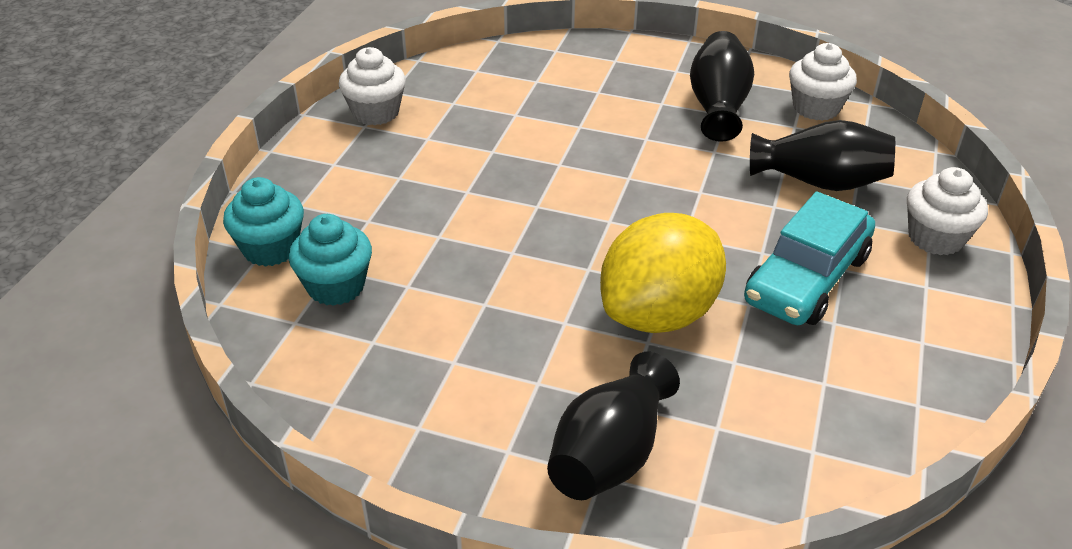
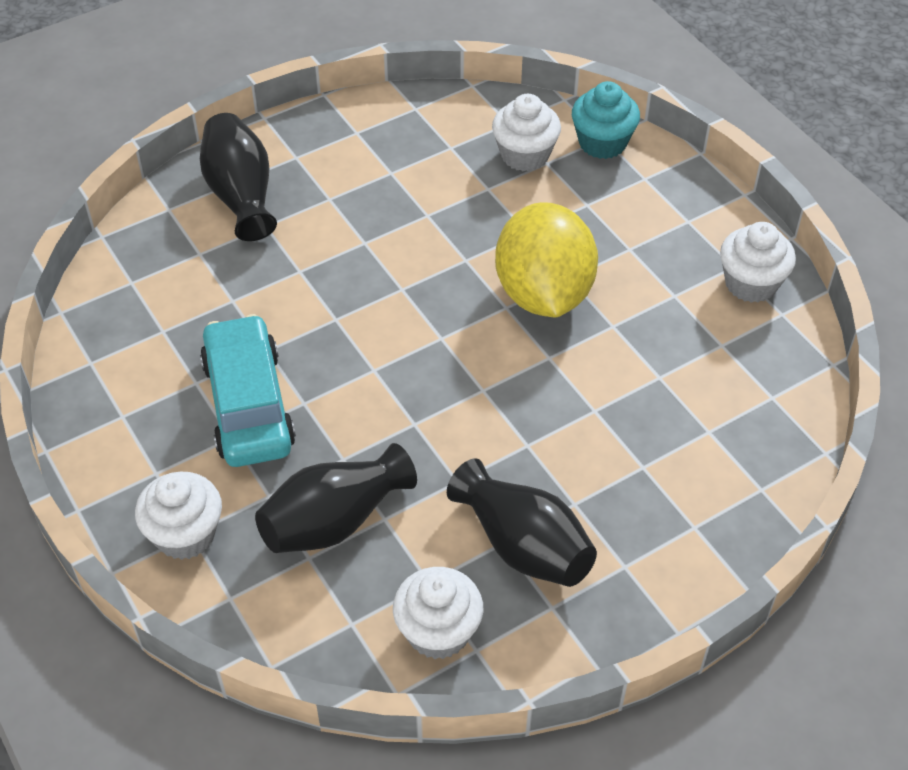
camera: 130 degrees right, 10 degrees up
turquoise cupcake [289,214,372,306] -> white cupcake [492,94,561,171]
yellow lemon [600,213,726,333] -> yellow lemon moved to [495,202,598,317]

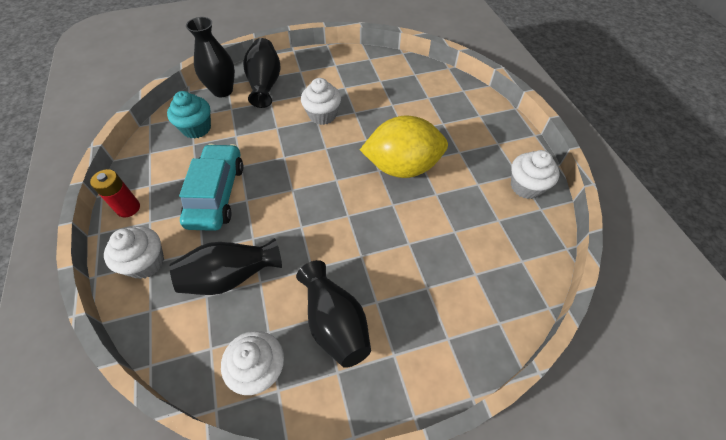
camera: 15 degrees right, 5 degrees up
white cupcake [492,94,561,171] -> white cupcake moved to [301,78,341,125]
yellow lemon [495,202,598,317] -> yellow lemon turned 75 degrees clockwise [360,116,448,178]
turquoise cupcake [572,81,640,159] -> turquoise cupcake moved to [167,91,211,139]
none -> red battery [90,169,140,217]
none -> black vase [186,17,235,97]

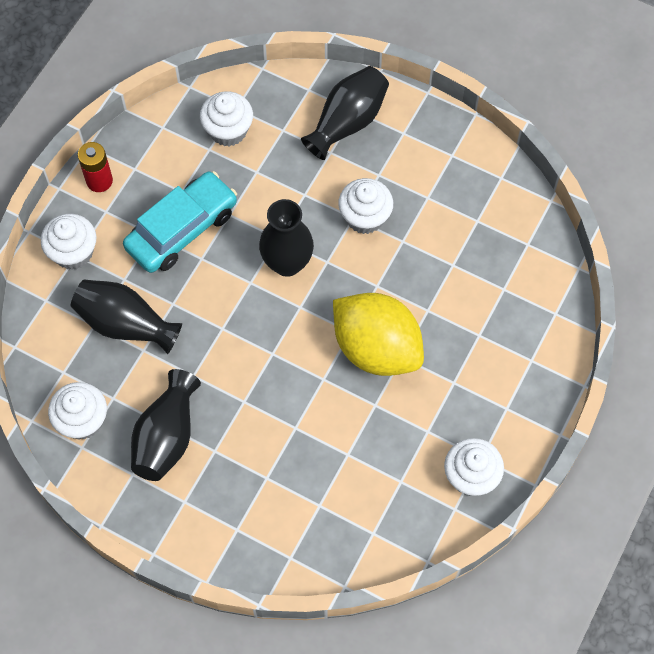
camera: 45 degrees right, 10 degrees up
turquoise cupcake [167,91,211,139] -> white cupcake [200,91,253,146]
black vase [186,17,235,97] -> black vase moved to [259,199,314,277]

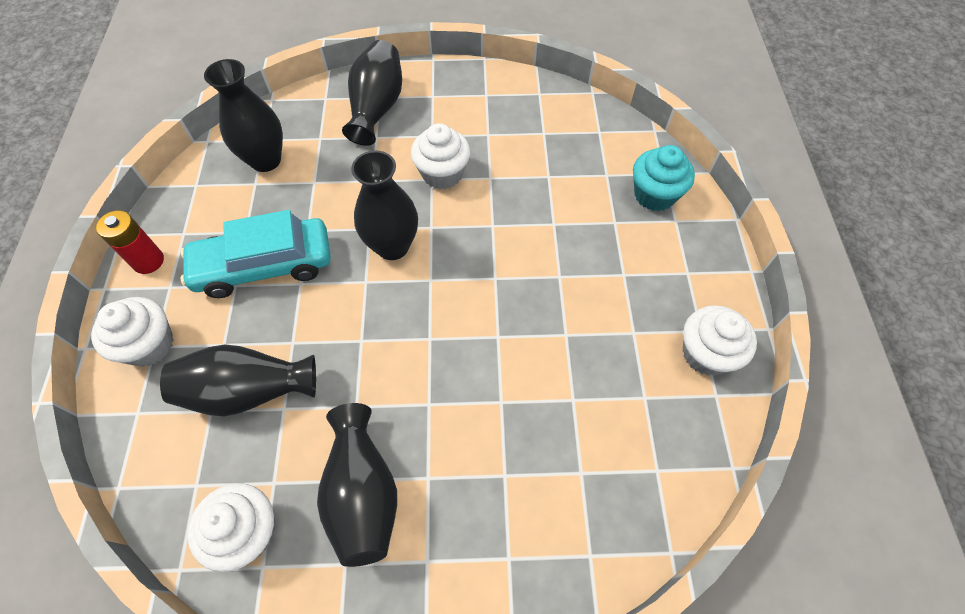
camera: 30 degrees left, 5 degrees down
turquoise car [123,171,237,273] -> turquoise car turned 120 degrees counterclockwise [180,210,331,298]
white cupcake [200,91,253,146] -> black vase [204,59,283,172]
yellow lemon [333,293,424,376] -> none
none -> turquoise cupcake [633,145,695,211]

